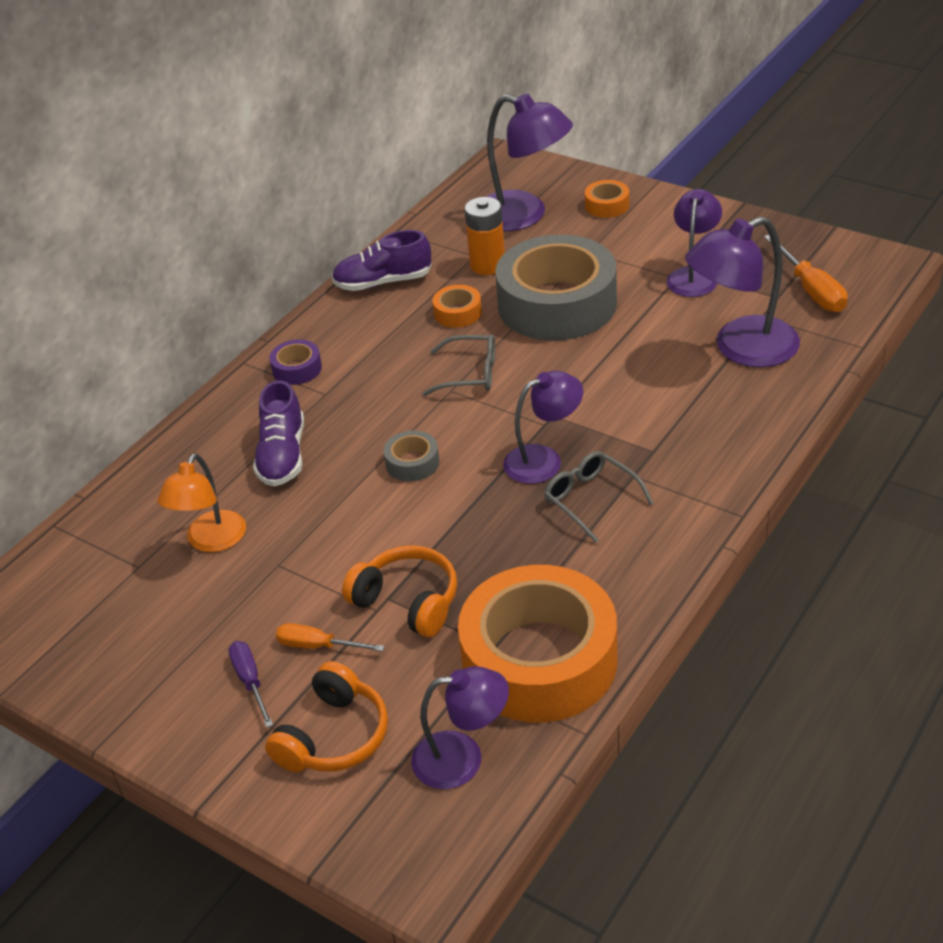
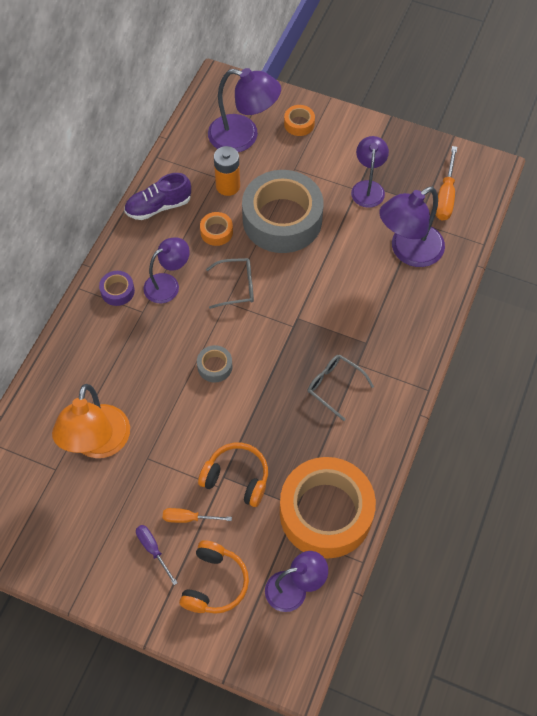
camera: 15 degrees left, 20 degrees up
orange lamp [157,453,246,552] -> orange lamp [52,384,130,458], size x1.54
purple shoe [253,380,304,486] -> none
purple lamp [503,371,583,484] -> purple lamp moved to [143,237,190,303]
orange screwdriver [764,235,848,312] -> orange screwdriver turned 45 degrees clockwise [436,146,457,220]

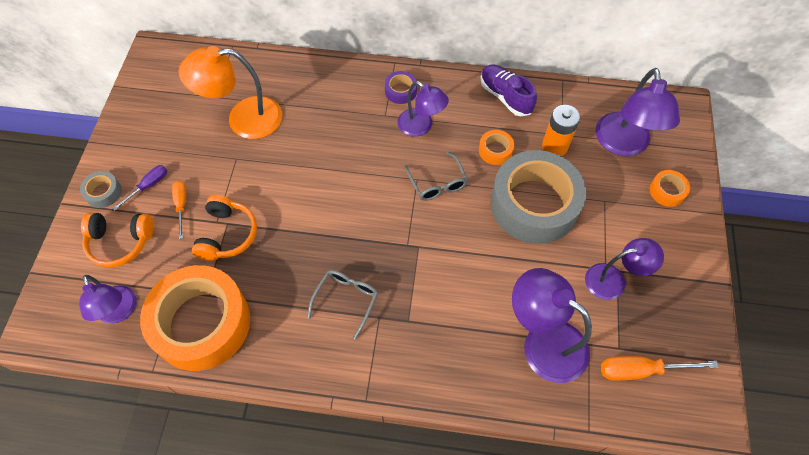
camera: 75 degrees right, 0 degrees up
grey tape [197,345,233,383] -> grey tape moved to [80,171,122,208]

